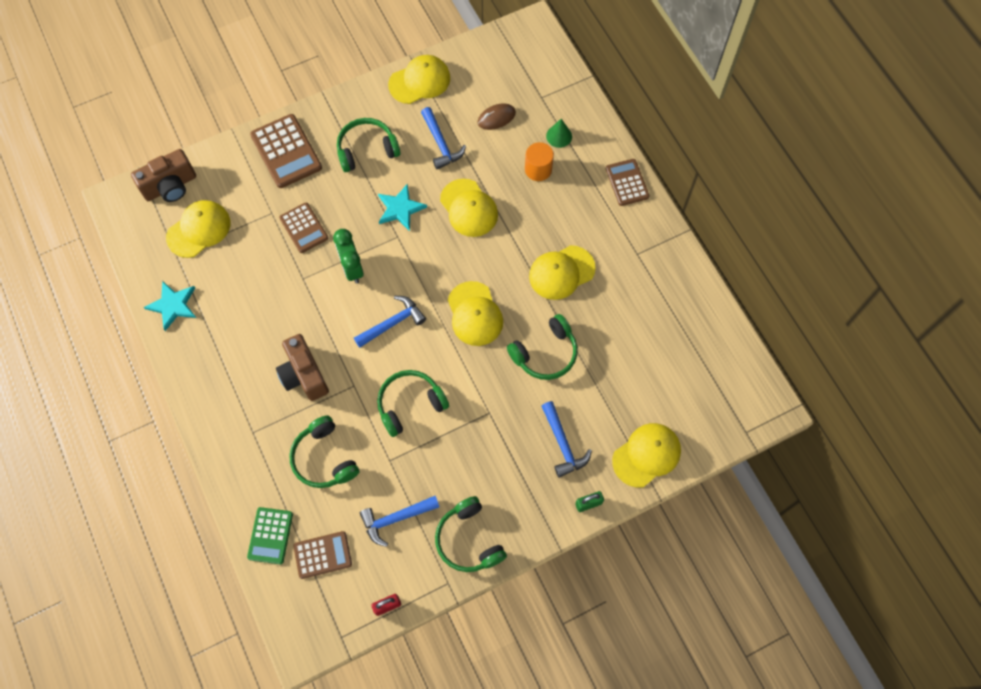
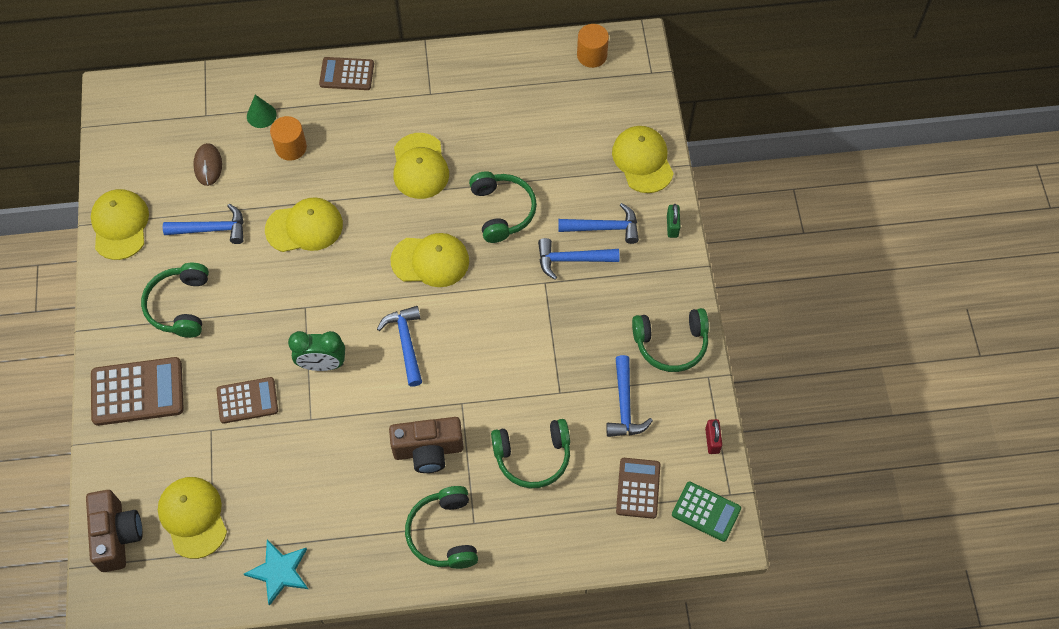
camera: 70 degrees left, 5 degrees down
green calculator [247,507,293,564] -> green calculator moved to [672,481,741,542]
green headphones [377,370,449,437] -> green headphones moved to [405,486,478,569]
turquoise star [378,183,427,231] -> none
none -> blue hammer [538,238,619,280]
none -> orange cylinder [577,24,609,68]

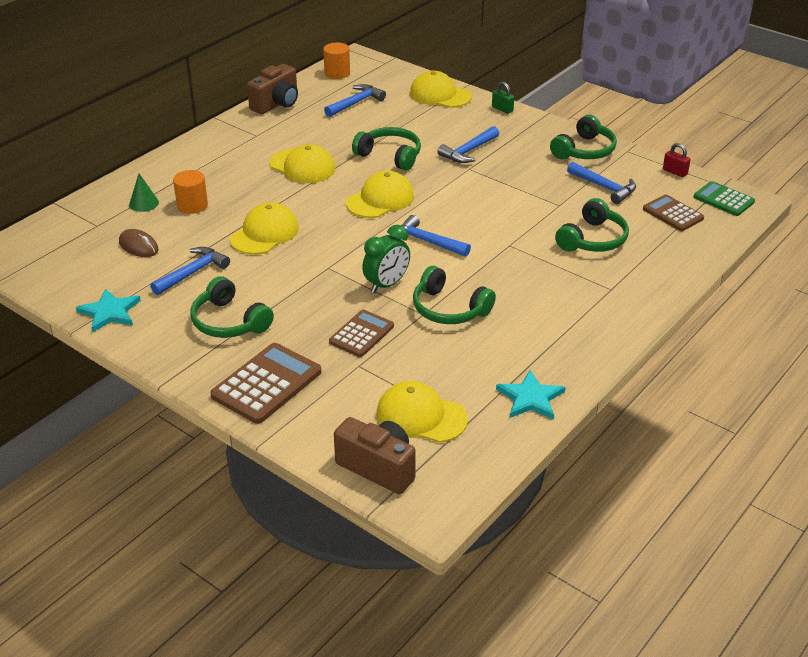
camera: 45 degrees left, 25 degrees down
yellow cap [91,189,149,260] -> turquoise star [76,289,141,333]
brown calculator [319,57,374,90] -> none
brown camera [389,417,464,473] -> brown camera moved to [247,64,298,114]
green headphones [405,486,478,569] -> green headphones moved to [413,266,496,324]
blue hammer [558,203,639,244] -> blue hammer moved to [324,84,386,117]
green calculator [672,481,741,542] -> green calculator turned 120 degrees counterclockwise [694,181,755,216]

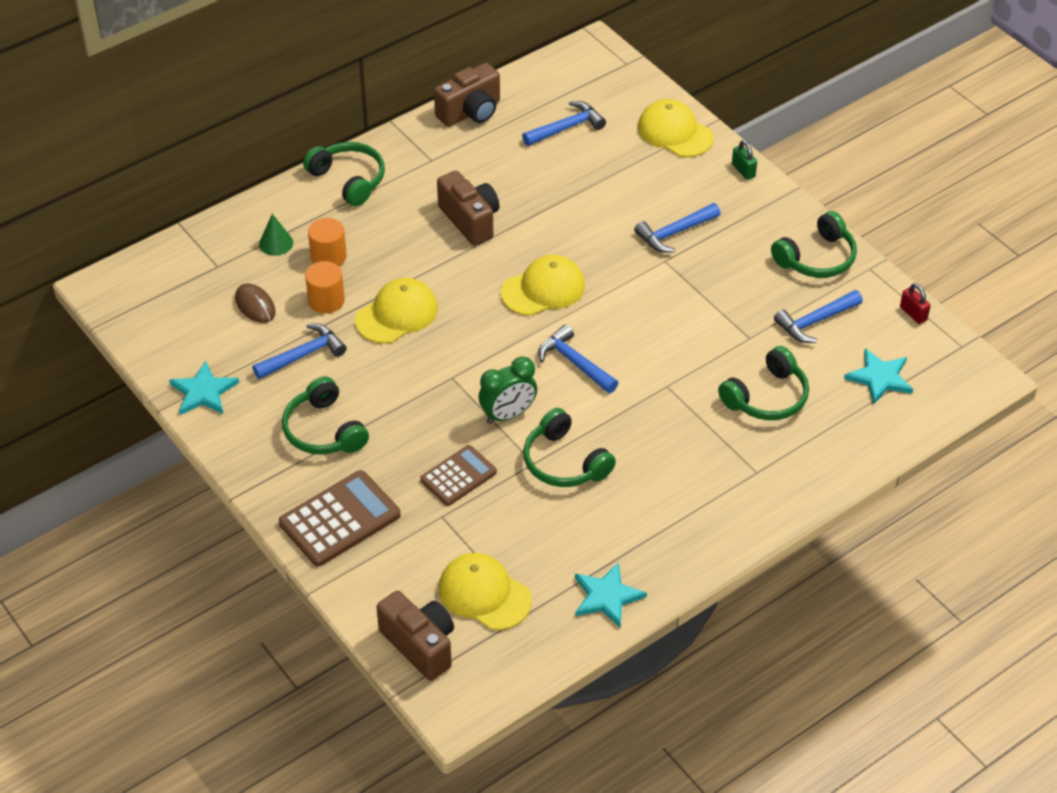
camera: 15 degrees right, 10 degrees up
yellow cap [270,144,335,183] -> brown camera [437,171,500,246]
orange cylinder [323,43,350,79] -> orange cylinder moved to [305,261,345,314]
green headphones [352,127,421,171] -> green headphones moved to [303,142,385,206]
blue hammer [567,162,636,204] -> blue hammer turned 90 degrees clockwise [774,290,863,343]
brown calculator [643,194,704,231] -> turquoise star [844,348,913,404]
green calculator [694,181,755,216] -> none

